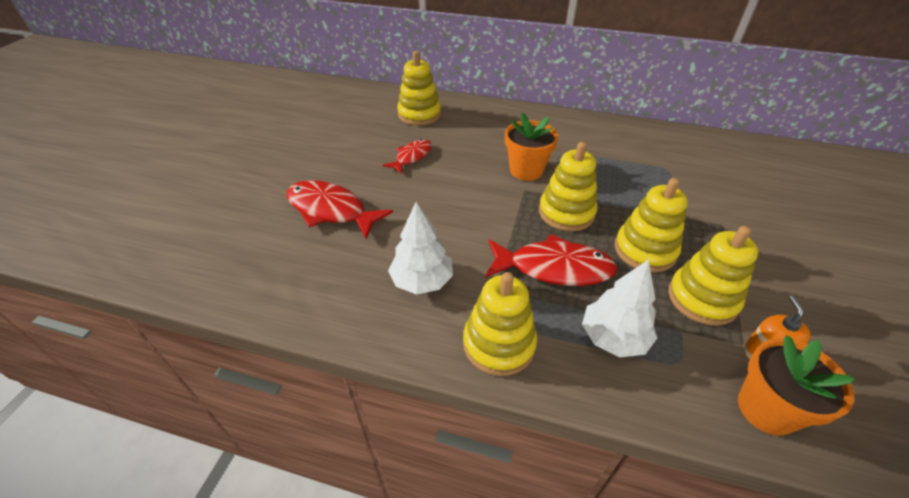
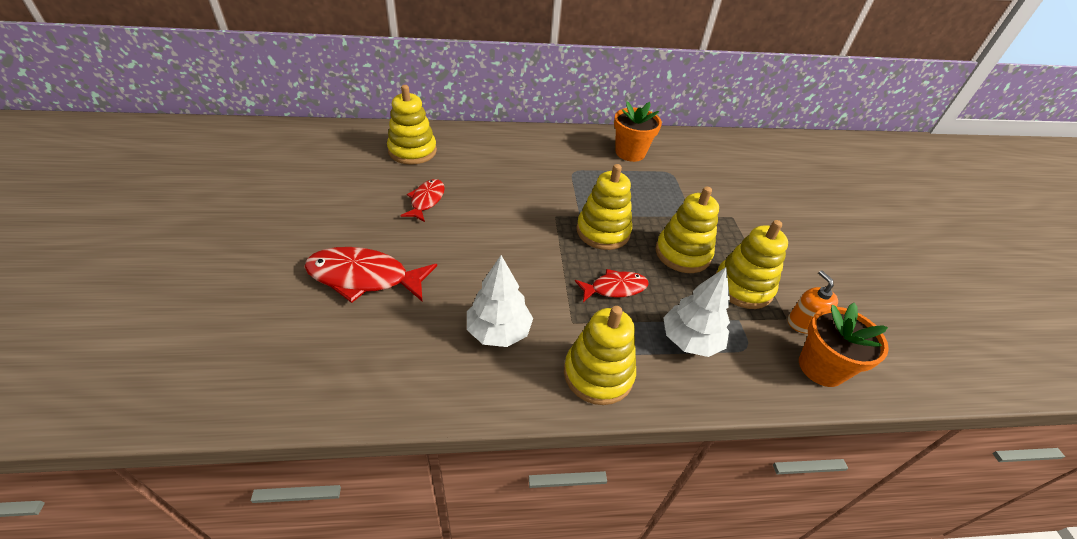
camera: 25 degrees left, 0 degrees up
red fish [485,234,617,286] -> red fish [575,269,649,302], size x0.60
orange flower pot [505,113,559,181] -> orange flower pot moved to [614,101,662,162]

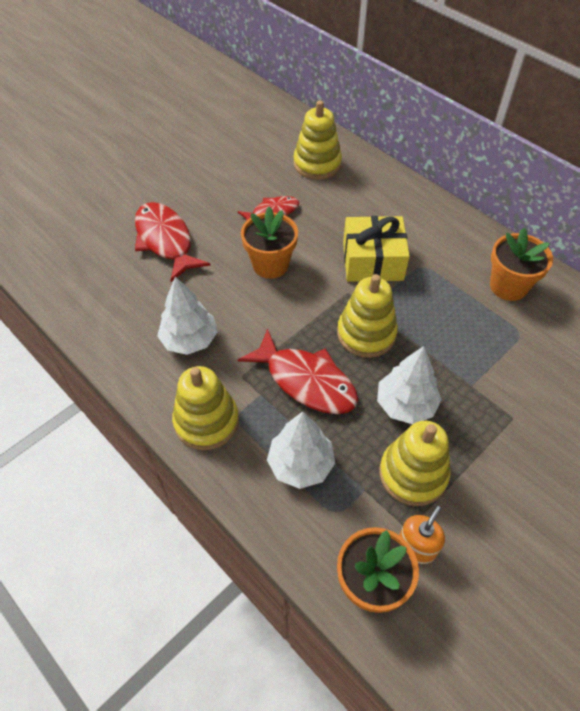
camera: 55 degrees right, 10 degrees up
red fish [575,269,649,302] -> red fish [238,328,358,414], size x1.68
yellow stacking toy [656,187,719,273] -> white tree [377,346,442,424]
none -> orange flower pot [241,207,298,279]
none -> yellow gift [343,216,410,282]

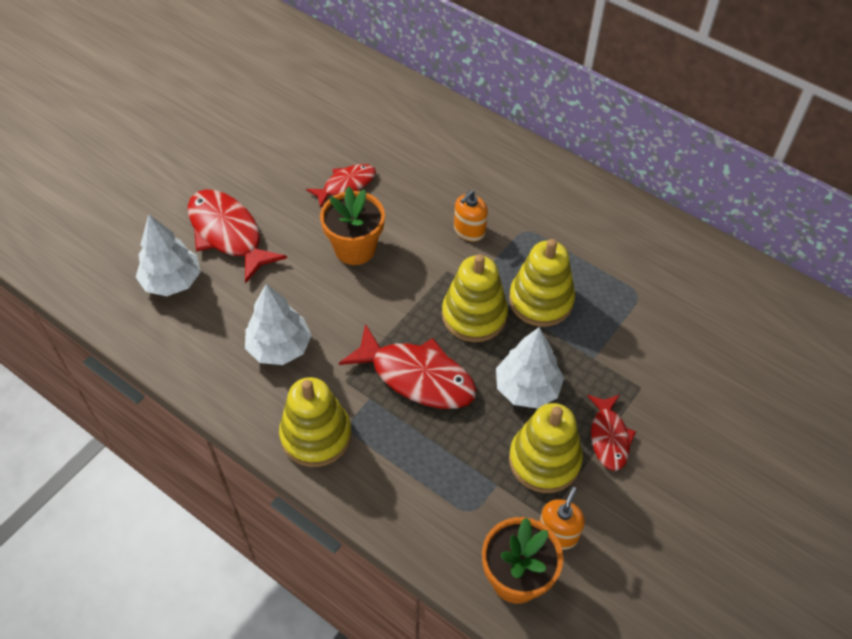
camera: 10 degrees left, 0 degrees up
white tree [267,411,335,489] -> white tree moved to [136,214,201,296]
yellow stacking toy [293,100,342,180] -> yellow stacking toy moved to [509,239,575,327]
yellow gift [343,216,410,282] -> orange soap dispenser [454,190,488,242]
orange flower pot [490,228,553,301] -> none
none -> red fish [587,394,636,471]

